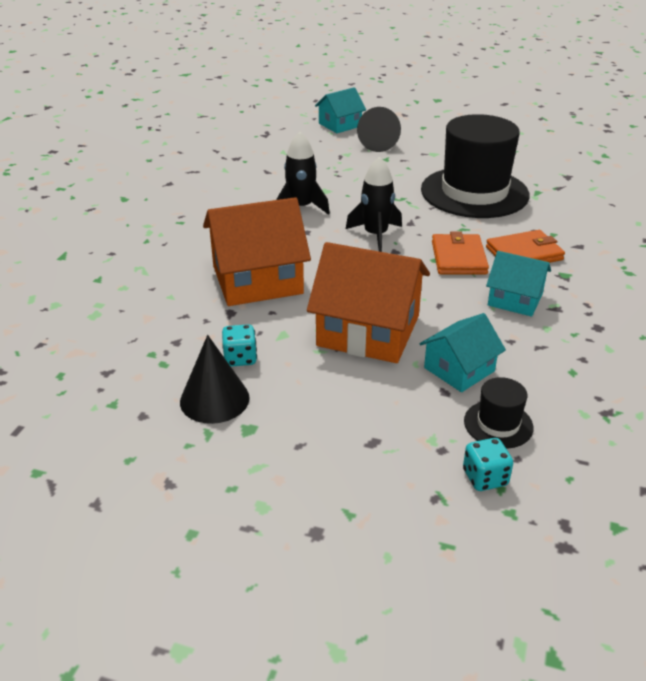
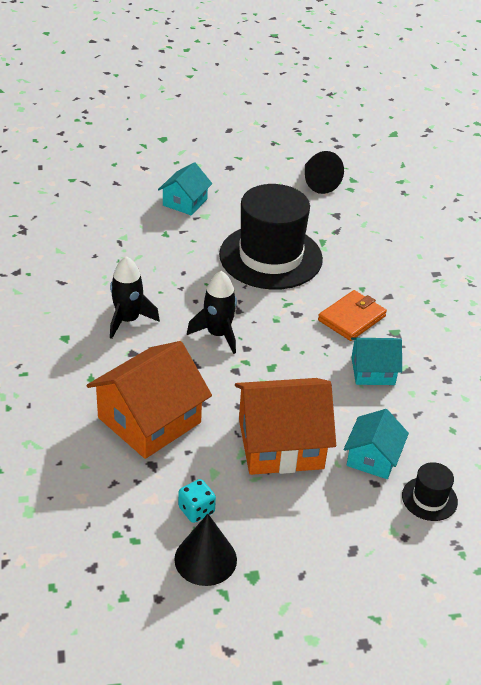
camera: 30 degrees left, 5 degrees up
turquoise house [315,87,366,133] -> turquoise house moved to [158,162,212,215]
black cone [357,107,401,152] -> black cone moved to [305,151,344,194]
orange wallet [432,231,489,275] -> none
turquoise dice [463,438,513,491] -> none

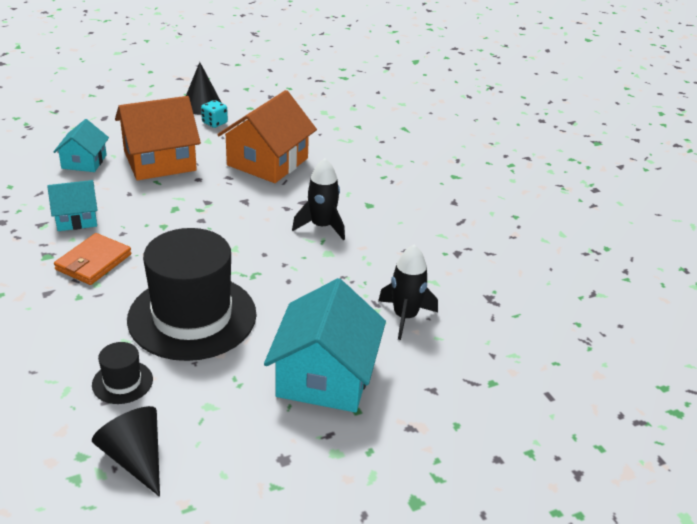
camera: 165 degrees right, 5 degrees down
turquoise house [158,162,212,215] -> turquoise house [264,278,386,412], size x1.75
black rocket [187,271,237,354] -> black rocket moved to [378,244,438,340]
black hat [402,462,458,521] -> black hat moved to [92,342,153,404]

